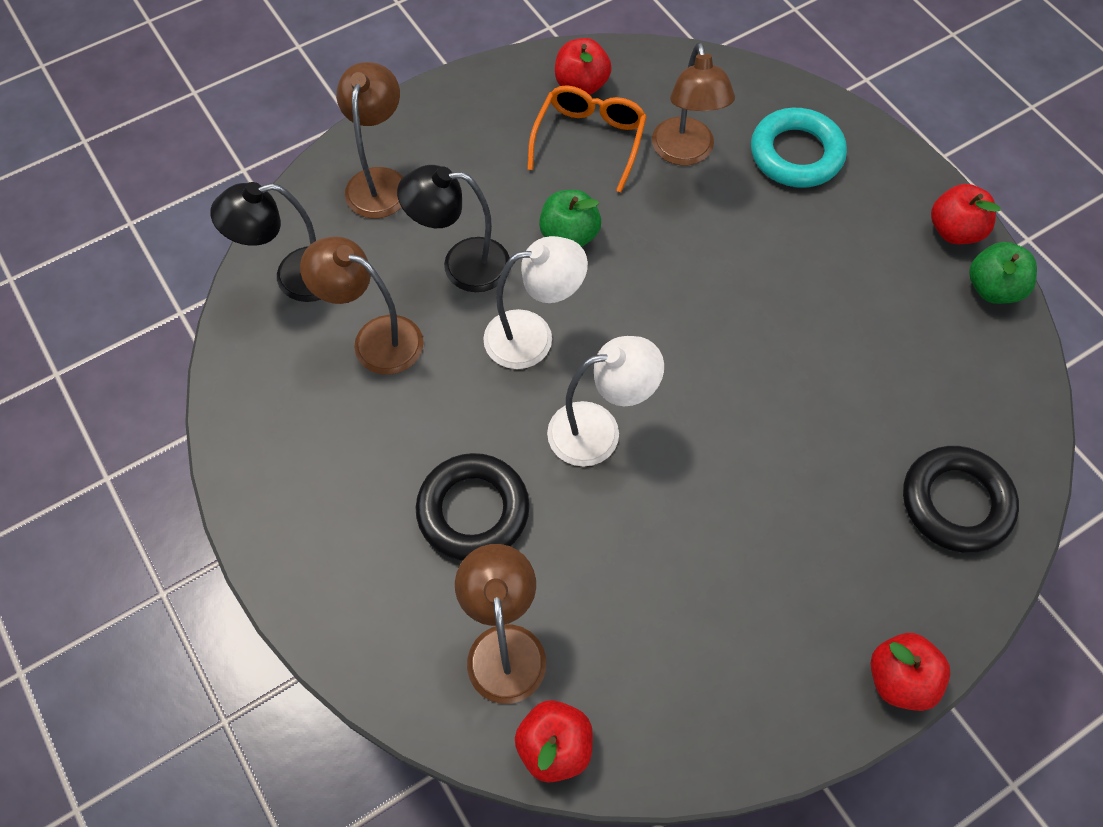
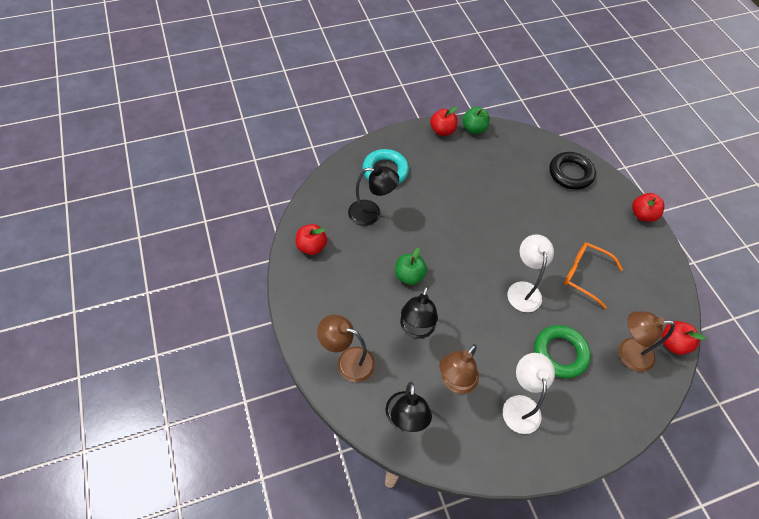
camera: 80 degrees left, 5 degrees down
black ring [416,453,530,561] -> green ring [534,325,591,379]
white lamp [483,236,588,369] -> white lamp moved to [503,353,555,434]
orange glasses [527,85,647,193] -> orange glasses moved to [564,242,623,309]
brown lamp [652,42,735,165] -> black lamp [348,166,399,226]

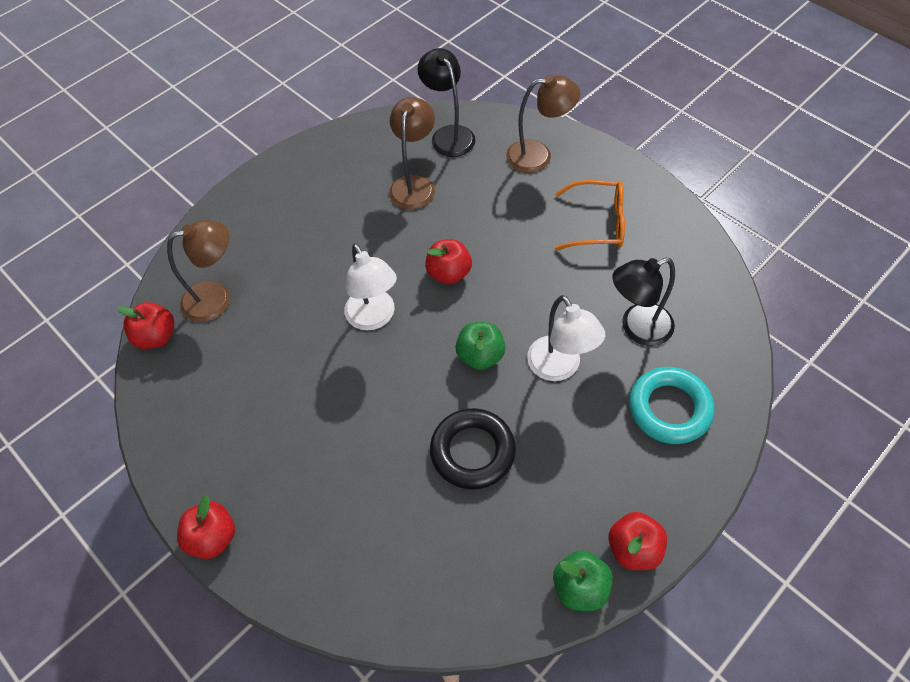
camera: 160 degrees right, 0 degrees up
red apple [296,224,327,255] -> red apple moved to [425,239,472,284]
green apple [395,248,427,285] -> green apple moved to [455,322,506,370]
black lamp [400,286,438,339] -> none
white lamp [503,353,555,434] -> white lamp moved to [527,295,605,381]
green ring [534,325,591,379] -> none
black ring [549,152,596,190] -> black ring moved to [430,408,516,490]
orange glasses [564,242,623,309] -> orange glasses moved to [555,180,625,250]

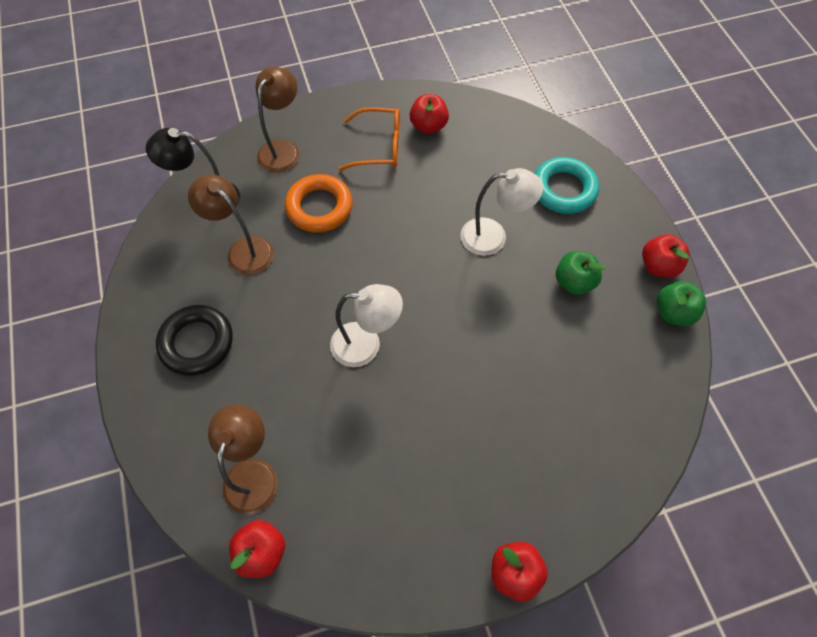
camera: 65 degrees left, 5 degrees up
red apple [425,239,472,284] -> red apple moved to [410,94,449,134]
black ring [430,408,516,490] -> black ring moved to [156,305,233,376]
green apple [455,322,506,370] -> green apple moved to [556,251,606,295]
orange glasses [555,180,625,250] -> orange glasses turned 60 degrees clockwise [339,107,400,171]
black lamp [613,257,675,346] -> none
none -> orange ring [285,174,353,233]

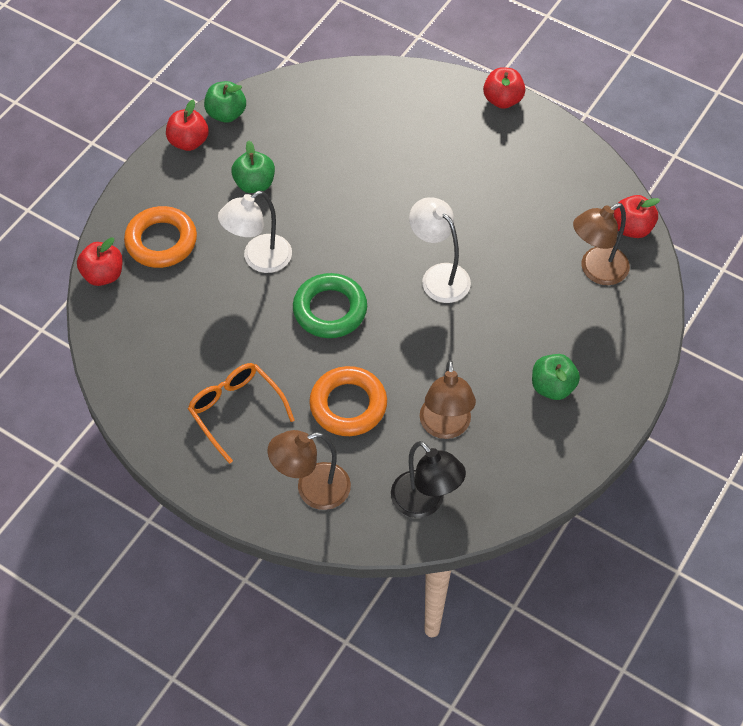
camera: 130 degrees left, 5 degrees down
black ring [156,305,233,376] -> green apple [532,354,580,400]
red apple [410,94,449,134] -> red apple moved to [77,237,123,286]
white lamp [460,168,543,256] -> white lamp turned 90 degrees counterclockwise [218,191,292,273]
turquoise ring [534,157,599,214] -> orange ring [124,206,197,268]
none -> green ring [293,273,367,338]

